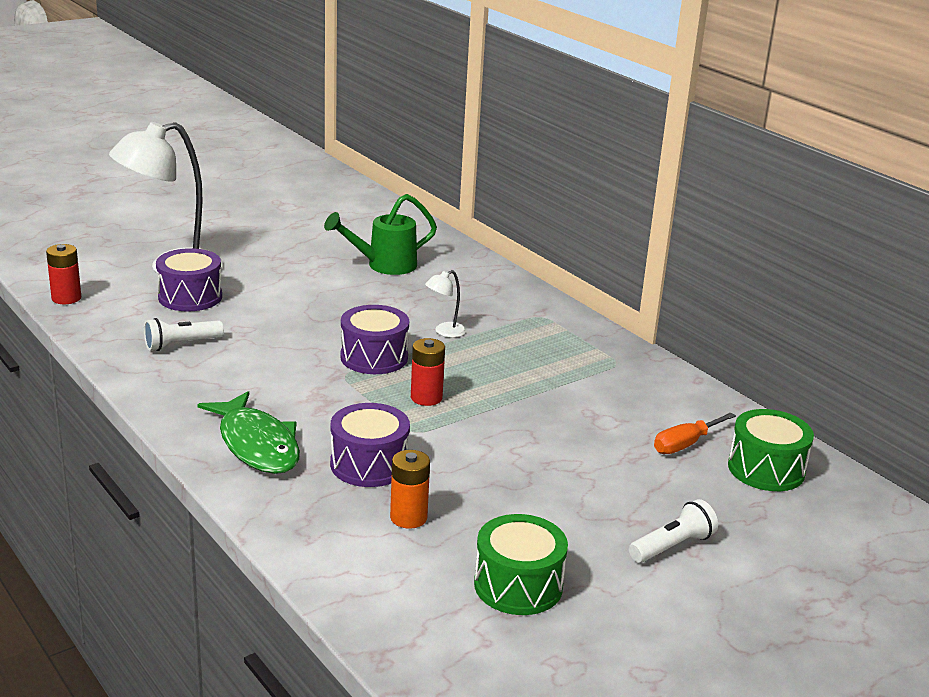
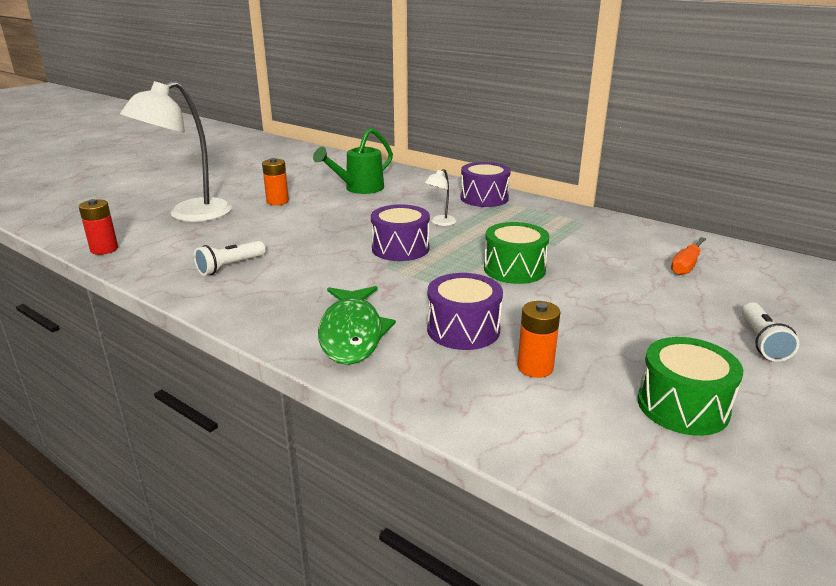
camera: 15 degrees left, 0 degrees up
purple drum [156,248,222,311] -> purple drum moved to [460,162,511,207]
green fish [197,391,300,474] -> green fish turned 45 degrees clockwise [318,286,396,365]
red battery [411,338,445,406] -> none
white flashlight [629,499,718,563] -> white flashlight turned 150 degrees clockwise [742,302,800,362]
green drum [728,409,814,491] -> green drum moved to [484,222,549,284]
none -> orange battery [262,158,289,205]

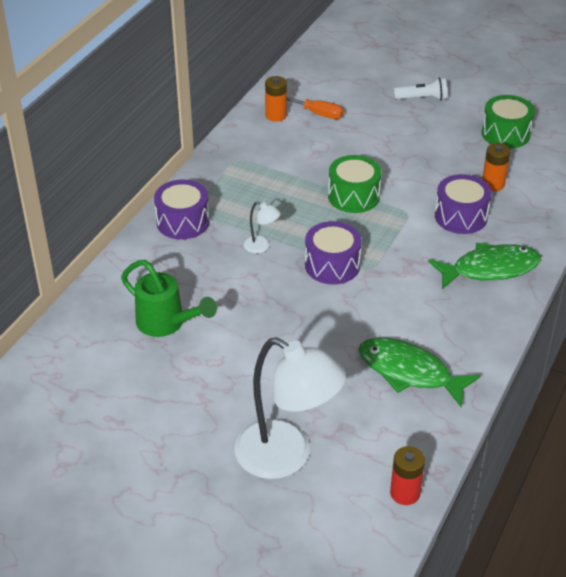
camera: 100 degrees left, 15 degrees up
white flashlight [194,241,265,276] -> green fish [359,338,480,407]
orange battery [262,158,289,205] -> orange battery moved to [265,76,287,122]

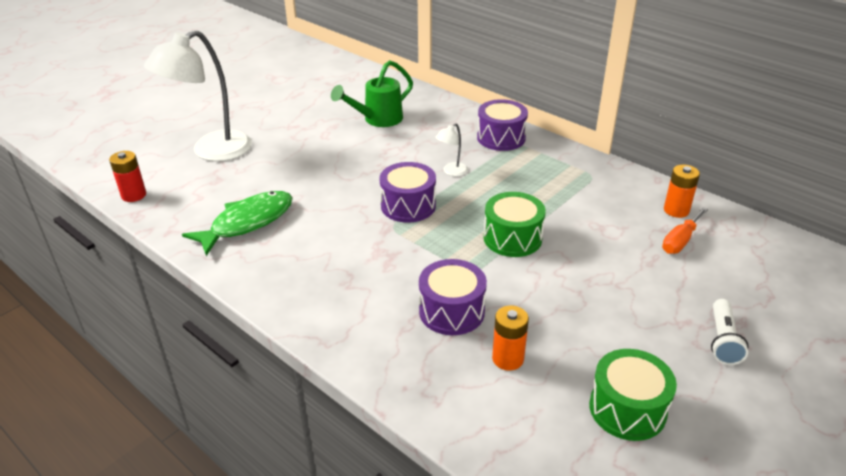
camera: 105 degrees right, 5 degrees down
green fish [428,243,541,289] -> none

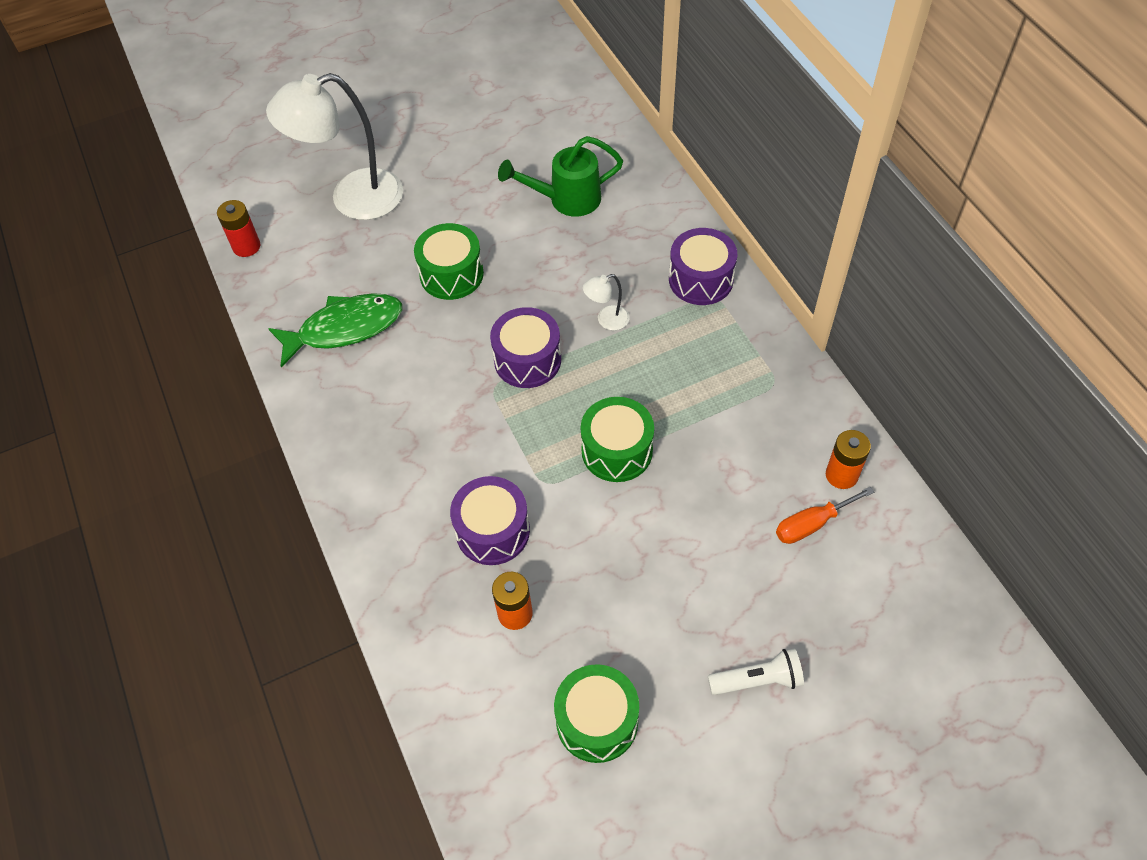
camera: 25 degrees right, 20 degrees up
white flashlight [711,299,749,365] -> white flashlight turned 135 degrees counterclockwise [708,648,804,695]
none -> green drum [414,223,484,300]

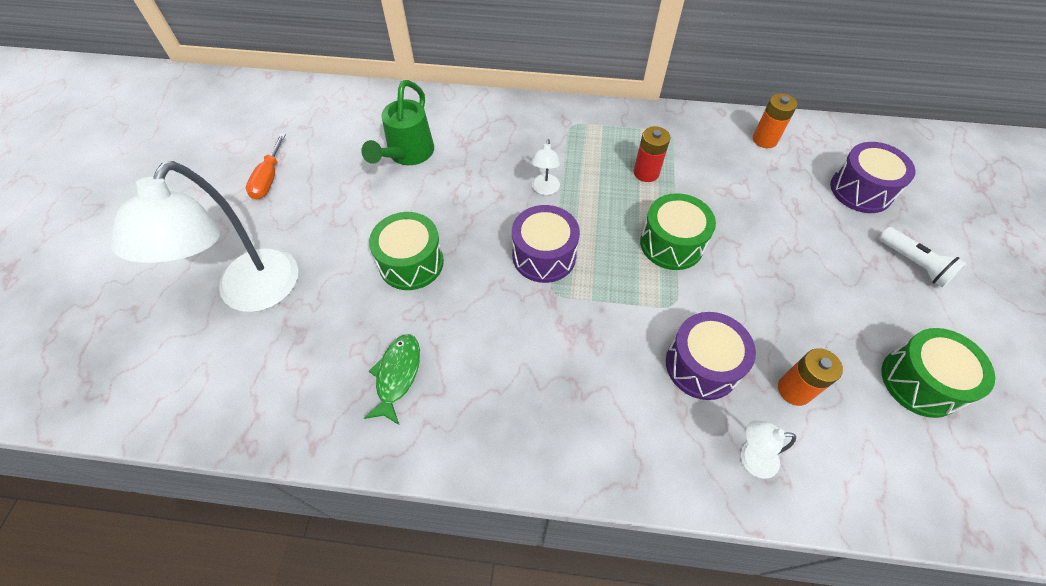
camera: 60 degrees left, 0 degrees up
red battery [217,200,260,257] -> red battery moved to [634,126,671,182]
green fish [268,293,402,367] -> green fish [364,334,420,425], size x0.63
purple drum [669,228,738,305] -> purple drum moved to [830,142,916,213]
white flashlight [708,648,804,695] -> white flashlight turned 120 degrees clockwise [879,227,967,288]
orange screwdriver [776,487,874,544] -> orange screwdriver moved to [246,133,286,200]
none -> white lamp [741,420,796,479]

